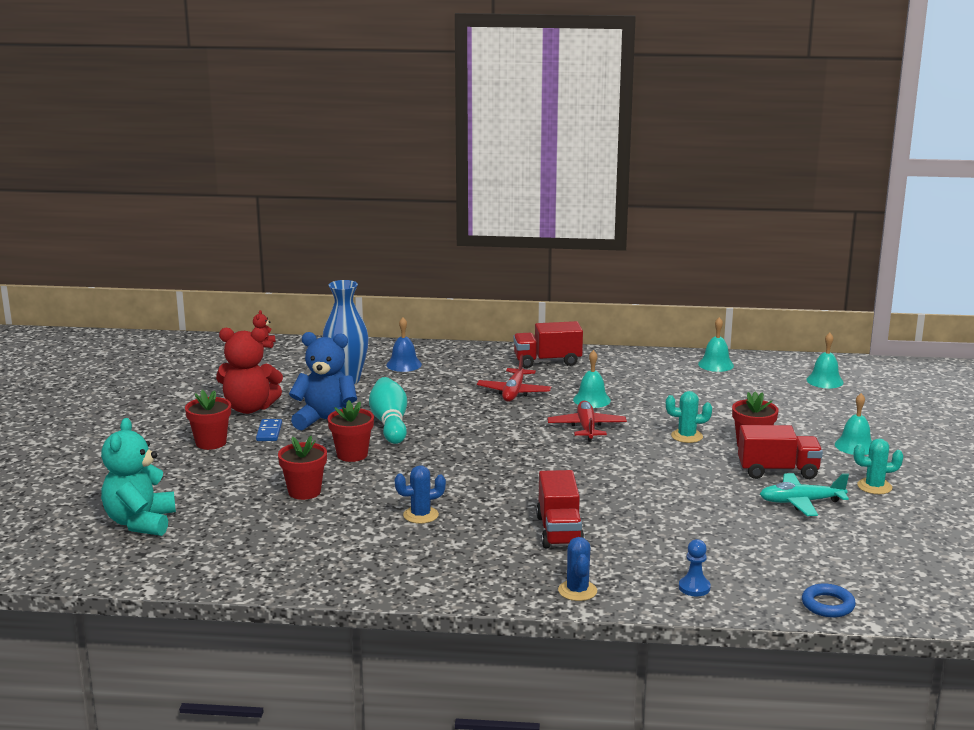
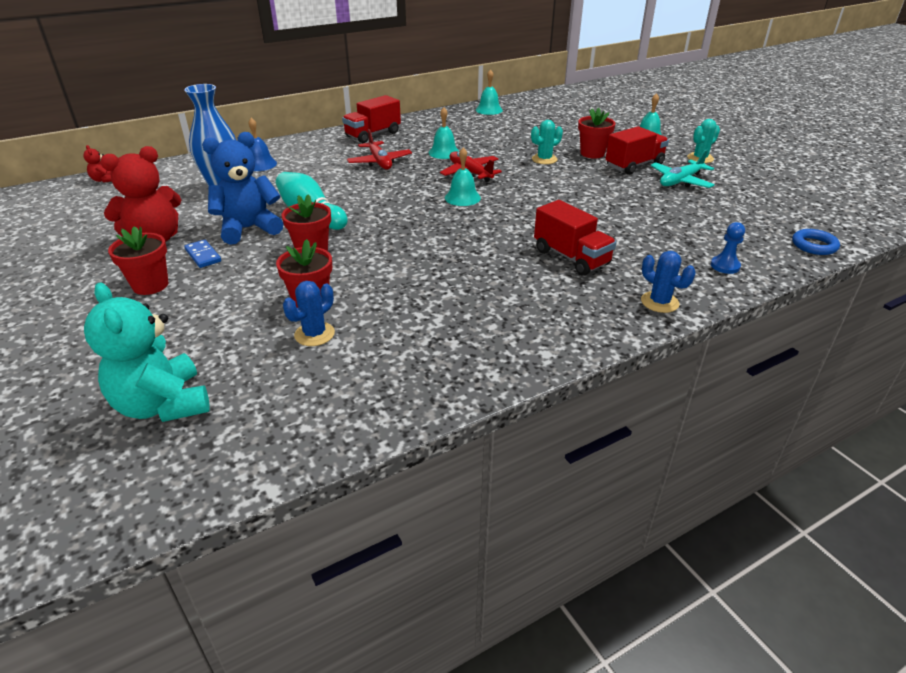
camera: 35 degrees left, 15 degrees up
blue cactus [395,465,446,524] -> blue cactus moved to [283,281,335,346]
turquoise bell [806,333,844,388] -> turquoise bell moved to [445,147,481,206]

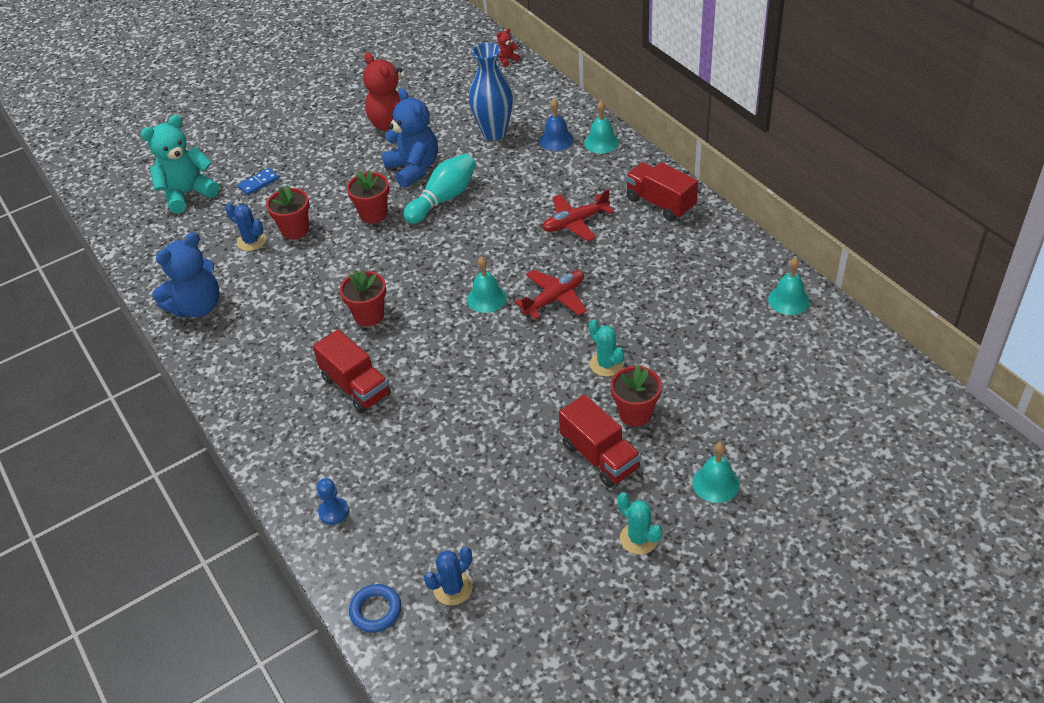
camera: 90 degrees right, 10 degrees up
red flower pot [108,226,168,295] -> red flower pot moved to [340,270,386,327]
blue domino [184,240,221,268] -> blue domino moved to [238,168,279,195]
turquoise bell [429,107,459,159] -> turquoise bell moved to [584,101,619,154]
red truck [534,200,617,276] -> red truck turned 90 degrees counterclockwise [313,329,391,413]
blue cactus [641,251,696,313] -> blue cactus moved to [424,547,473,605]
turquoise plane [650,149,715,188] -> none
none -> blue teddy bear [152,232,220,318]

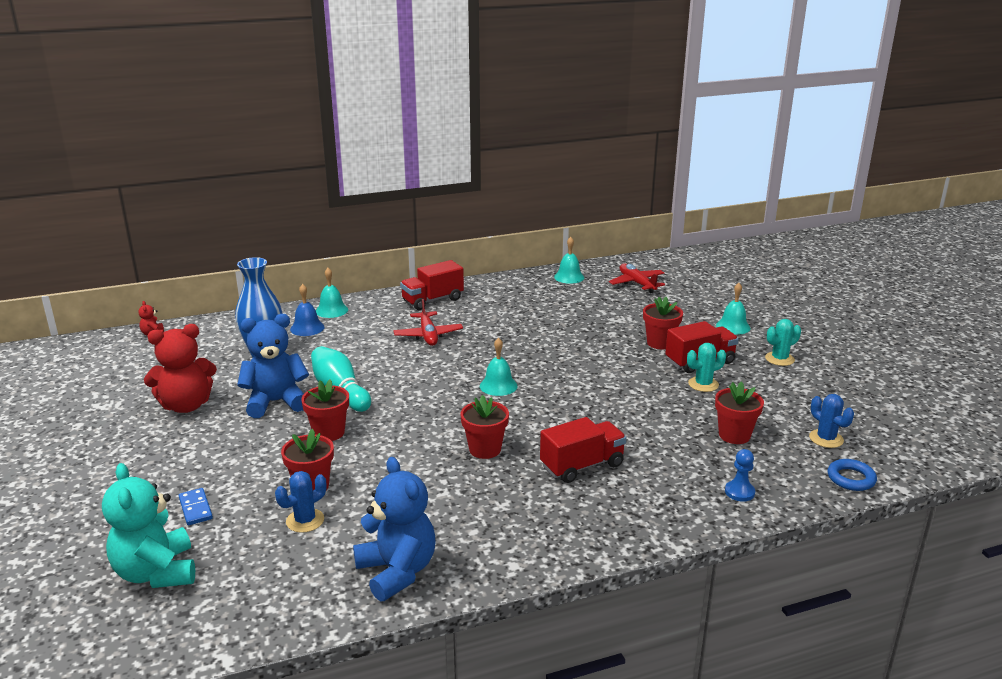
camera: 80 degrees left, 20 degrees down
red plane [515,270,587,320] -> red plane moved to [609,264,665,293]
turquoise cactus [589,319,624,377] -> turquoise cactus moved to [687,343,726,392]
none -> red flower pot [715,381,764,444]

